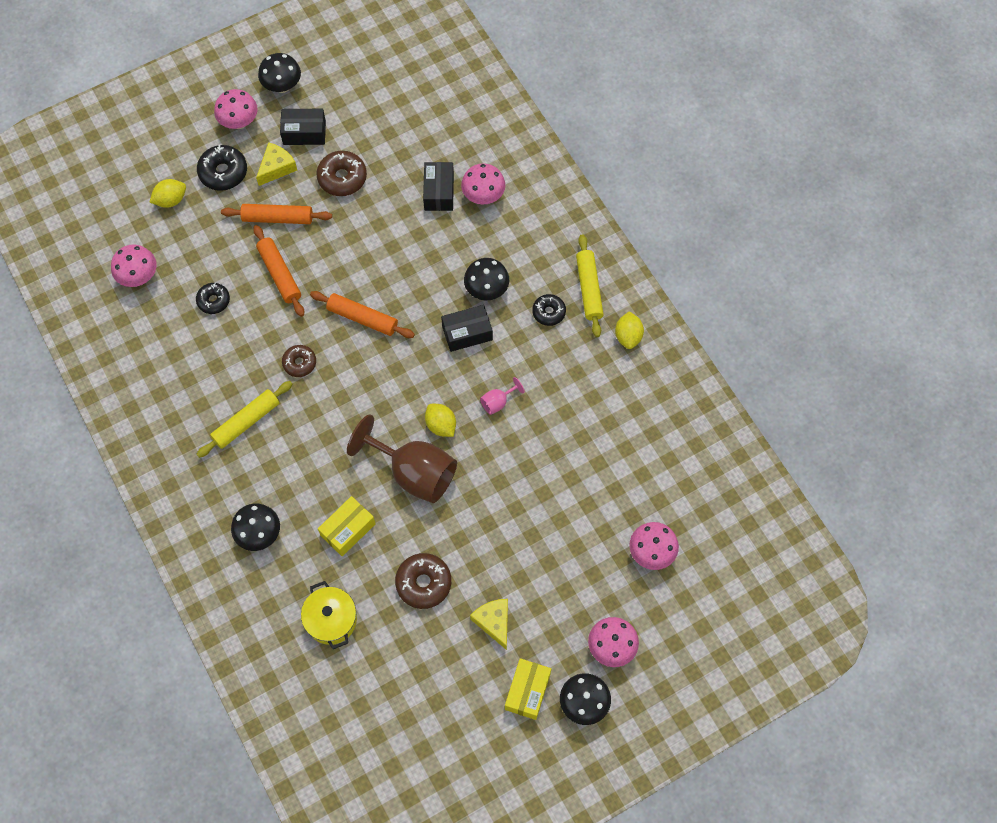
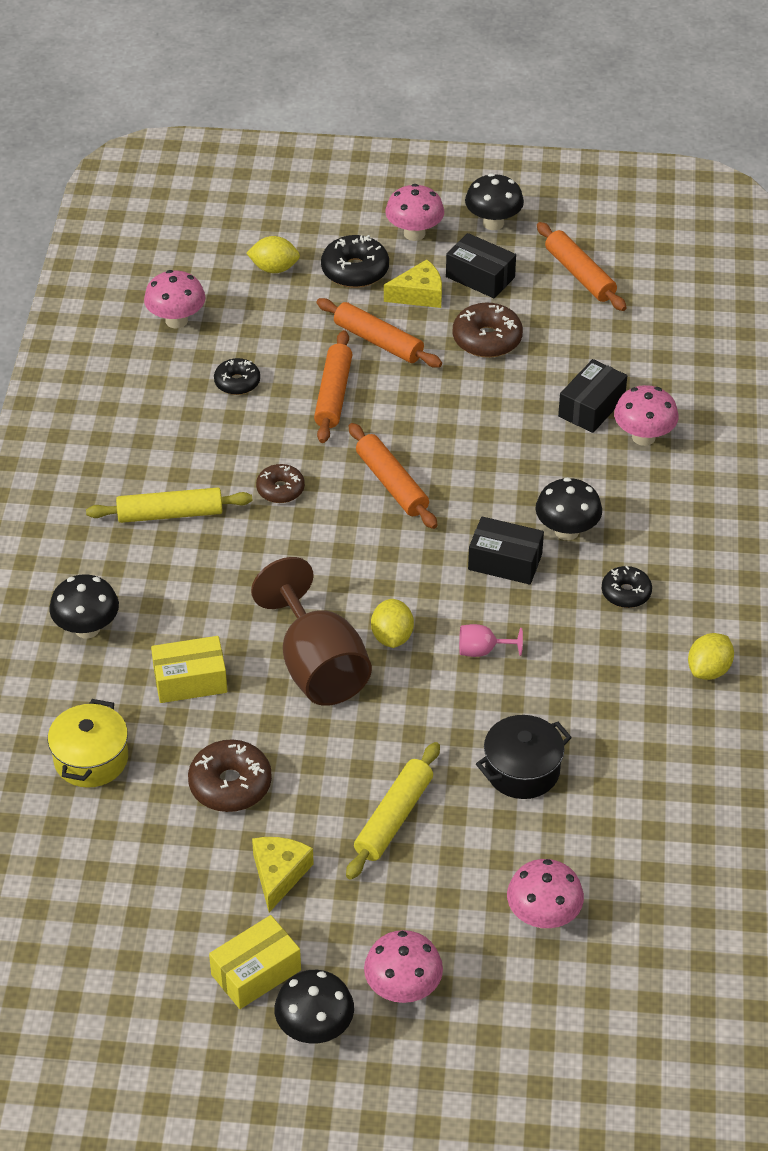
camera: 35 degrees right, 20 degrees down
yellow rolling pin [576,234,604,337] -> yellow rolling pin moved to [346,742,440,880]
none -> black pot [476,715,572,799]
none -> orange rolling pin [537,222,627,311]

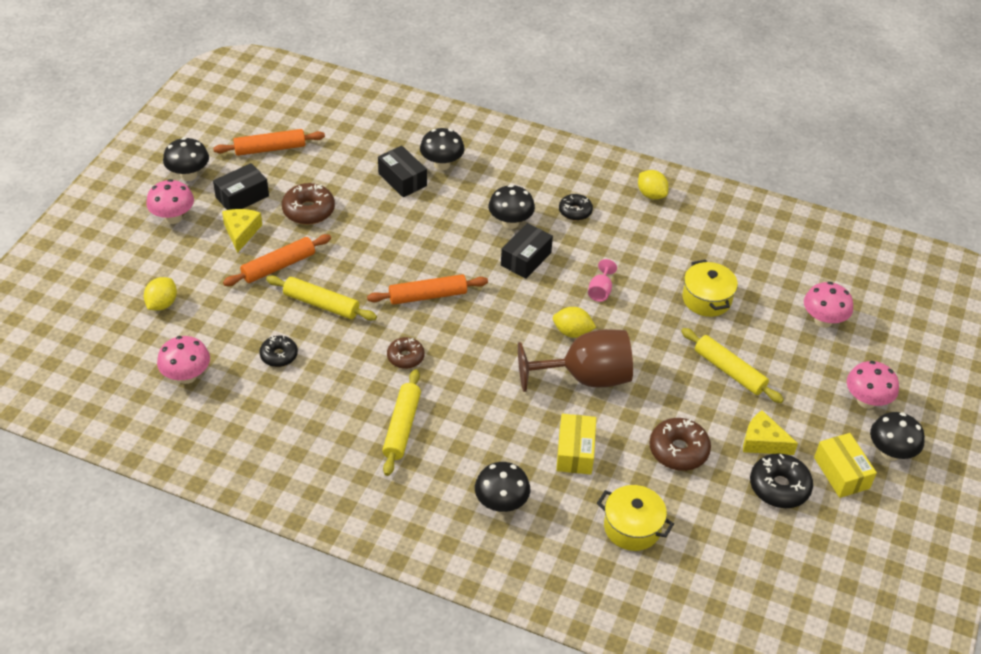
camera: 75 degrees left, 0 degrees up
orange rolling pin [314,330,352,443] -> yellow rolling pin [266,275,377,321]
black donut [321,235,389,288] -> black donut moved to [750,453,813,508]
black pot [476,715,572,799] -> yellow pot [682,260,738,317]
pink mushroom [614,385,678,446] -> black mushroom [420,128,465,170]

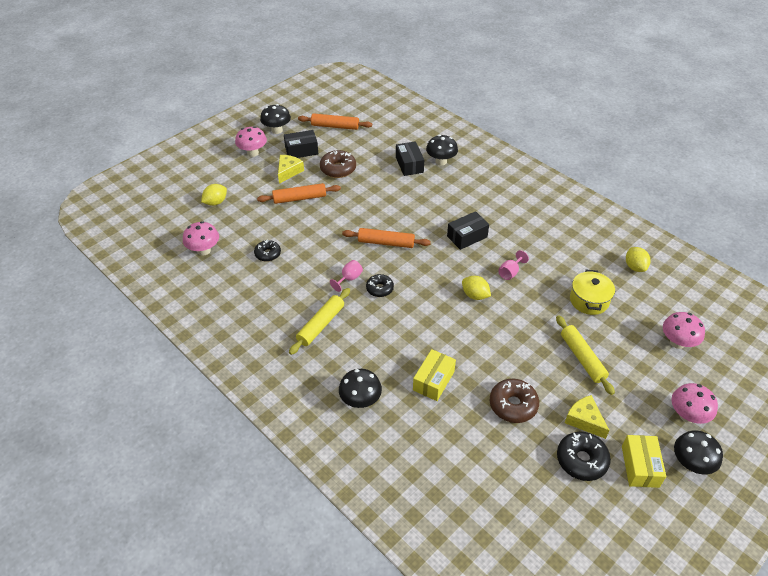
camera: 25 degrees right, 0 degrees up
yellow rolling pin [266,275,377,321] -> none
brown donut [387,337,425,369] -> pink goblet [330,260,363,292]
black mushroom [489,185,535,229] -> none
brown goblet [518,329,633,392] -> none
black donut [559,194,593,221] -> black donut moved to [366,274,394,297]
yellow pot [597,485,674,551] -> none
yellow lemon [638,170,669,200] -> yellow lemon moved to [626,247,650,272]

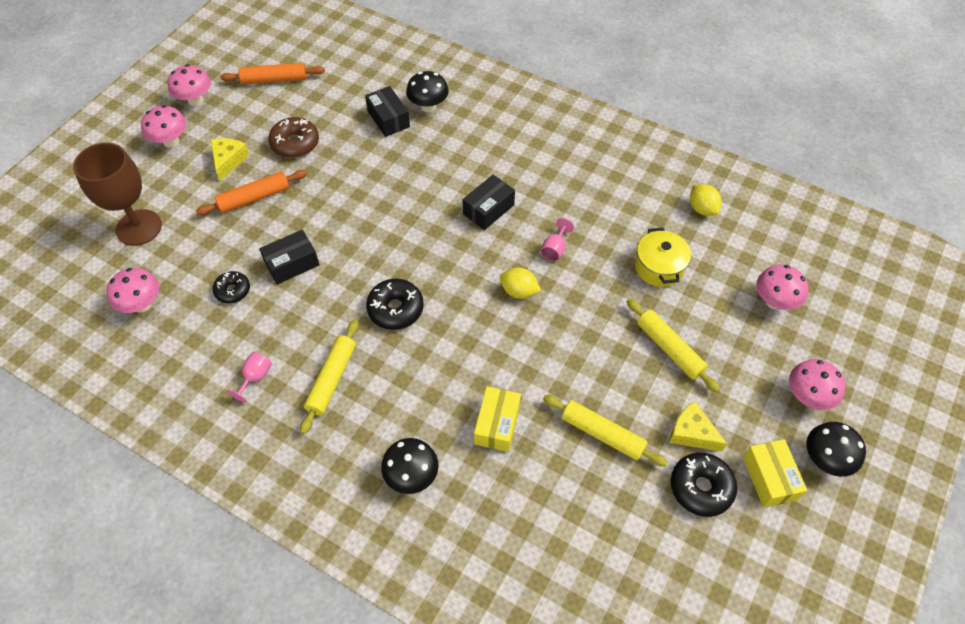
camera: 15 degrees left, 10 degrees up
yellow lemon [201,184,227,206] -> brown goblet [73,143,162,246]
black mushroom [260,104,291,134] -> pink mushroom [167,64,211,106]
black box [284,130,318,158] -> black box moved to [259,230,320,285]
pink goblet [330,260,363,292] -> pink goblet moved to [227,352,272,403]
orange rolling pin [342,228,431,248] -> none
black donut [366,274,394,297] -> black donut [366,279,424,330], size x1.54
brown donut [489,379,539,423] -> yellow rolling pin [543,395,668,467]

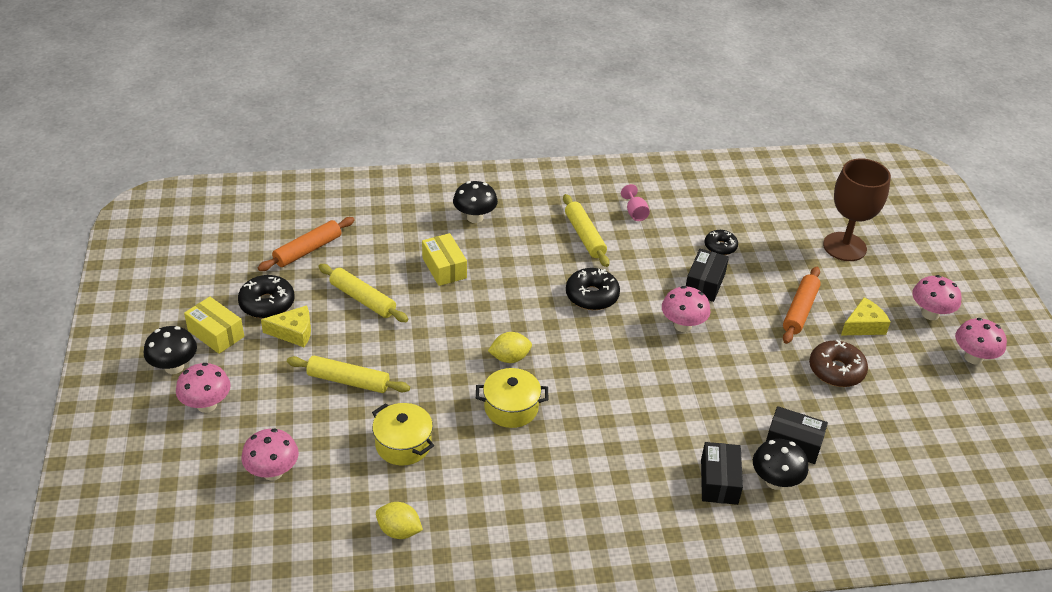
camera: 140 degrees right, 15 degrees down
pink mushroom [106,268,159,313] -> pink mushroom moved to [662,286,710,332]
yellow cheese [211,138,249,181] -> yellow cheese turned 90 degrees counterclockwise [841,297,890,335]
orange rolling pin [220,63,325,85] -> orange rolling pin moved to [258,217,355,271]
black box [463,175,515,230] -> black box moved to [701,442,743,505]
pink goblet [541,218,574,261] -> yellow pot [476,368,548,428]
yellow rolling pin [543,395,668,467] -> yellow rolling pin turned 45 degrees clockwise [318,264,408,322]

